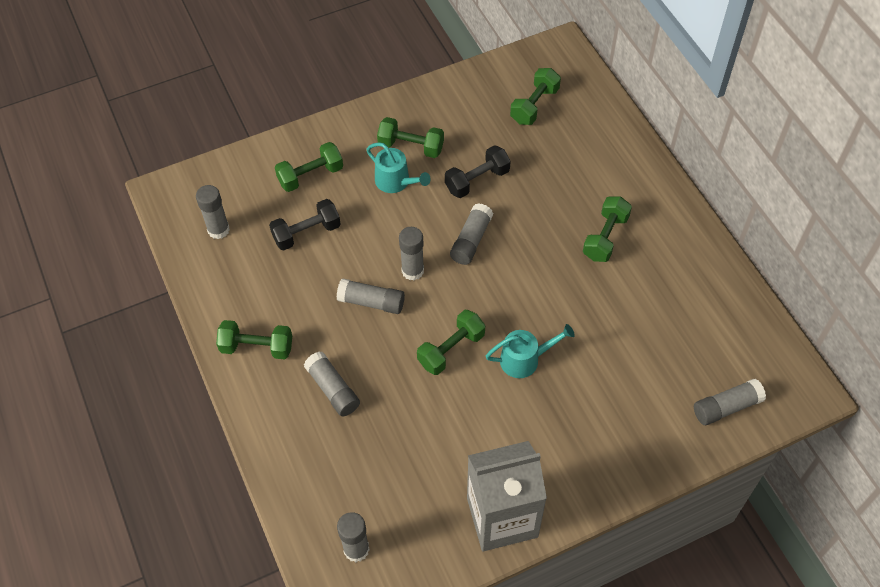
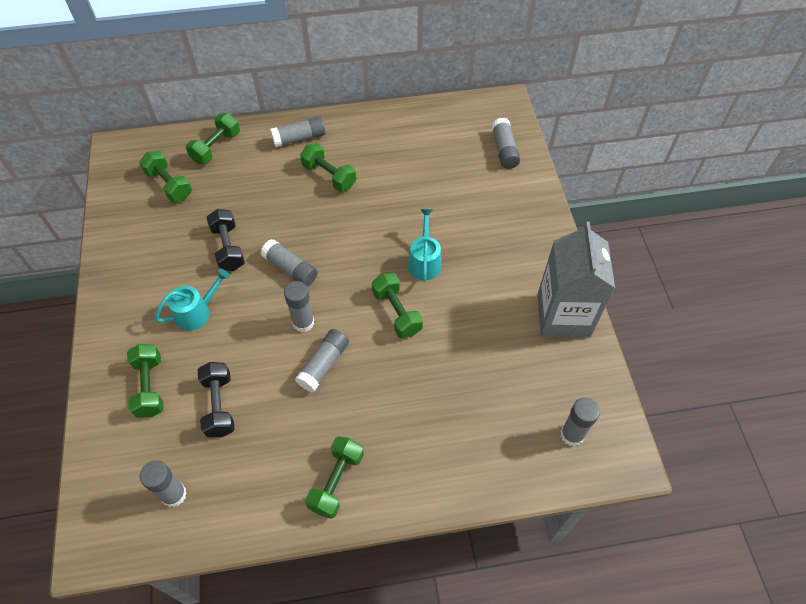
camera: 75 degrees left, 0 degrees up
grey glue stick [304,352,360,416] -> grey glue stick moved to [270,116,325,147]
green dumbbell [377,117,444,158] -> green dumbbell moved to [186,113,240,164]

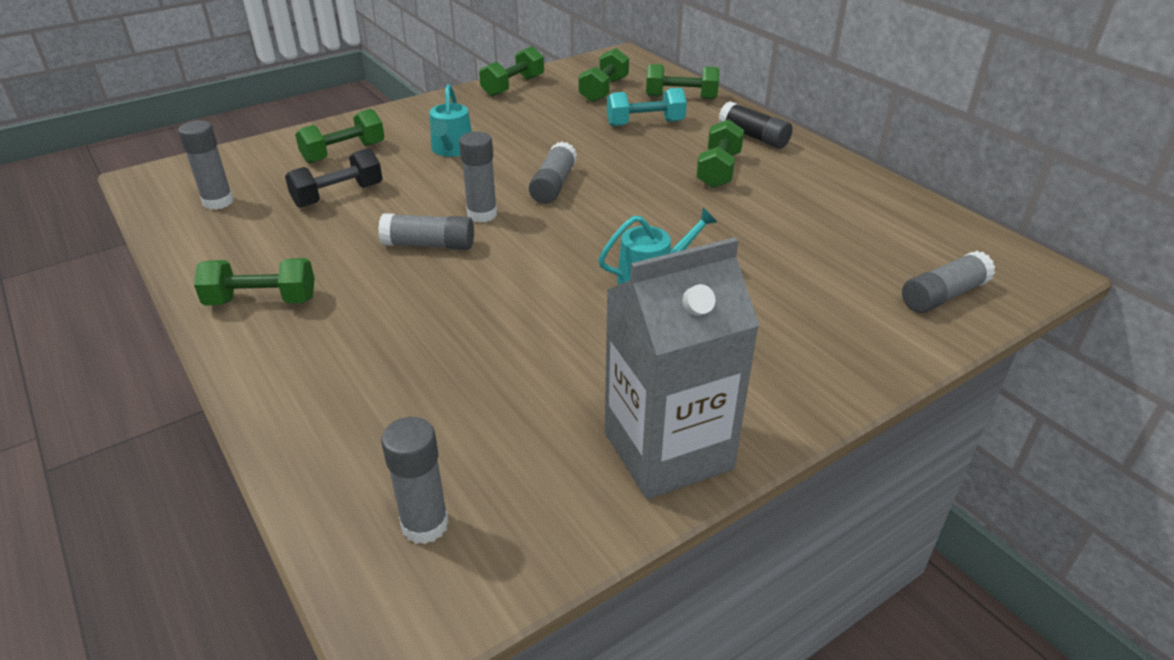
camera: 65 degrees right, 20 degrees down
turquoise watering can [155,269,230,331] -> turquoise watering can turned 60 degrees clockwise [430,84,472,157]
black dumbbell [207,209,245,271] -> none
grey glue stick [270,116,325,147] -> black glue stick [718,101,793,149]
green dumbbell [372,273,423,338] -> green dumbbell moved to [479,46,544,97]
none -> turquoise dumbbell [607,88,687,126]

